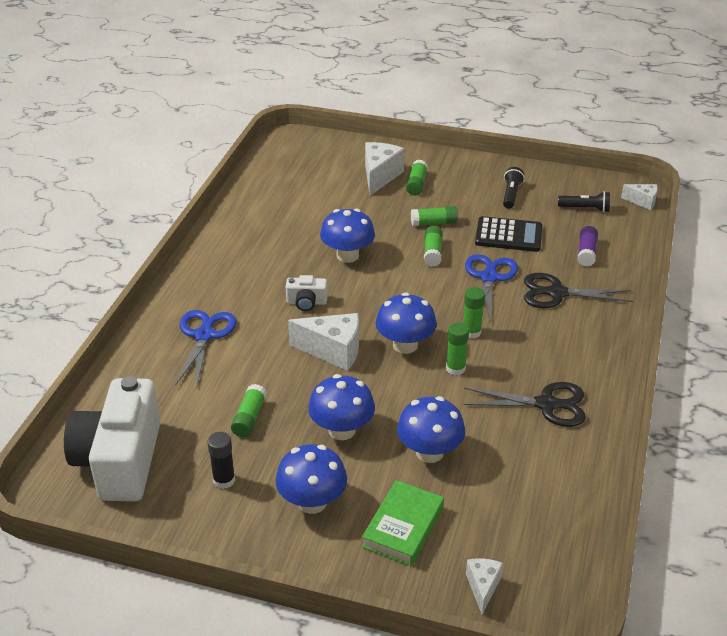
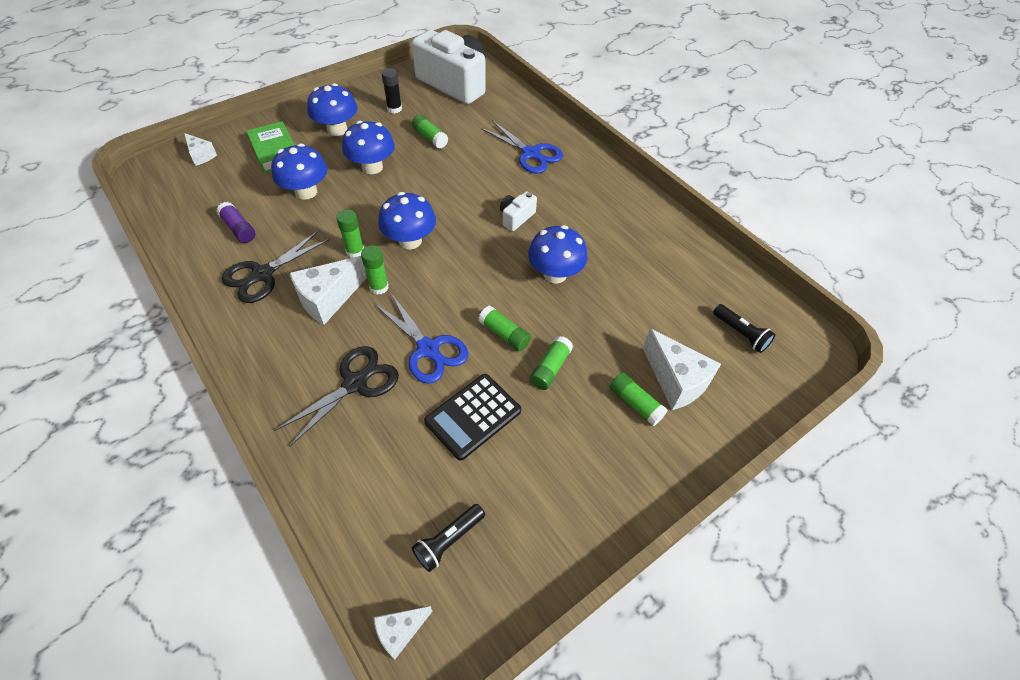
camera: 125 degrees right, 15 degrees up
white cheese [288,313,359,371] -> white cheese moved to [290,256,367,325]
black flashlight [503,167,524,209] -> black flashlight moved to [713,304,776,353]
purple glue stick [578,226,598,266] -> purple glue stick moved to [216,202,256,243]

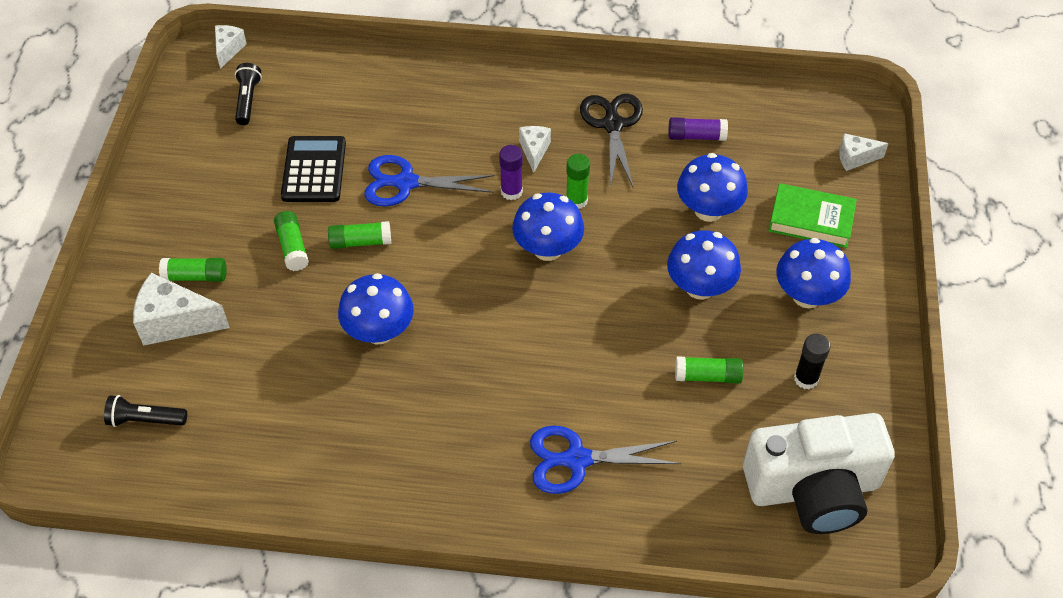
camera: 135 degrees right, 0 degrees up
black scissors [275,346,399,446] -> none
white cheese [290,256,367,325] -> white cheese [519,126,551,173], size x0.57
green glue stick [361,245,389,295] -> purple glue stick [499,145,523,200]
white camera [500,191,537,231] -> none

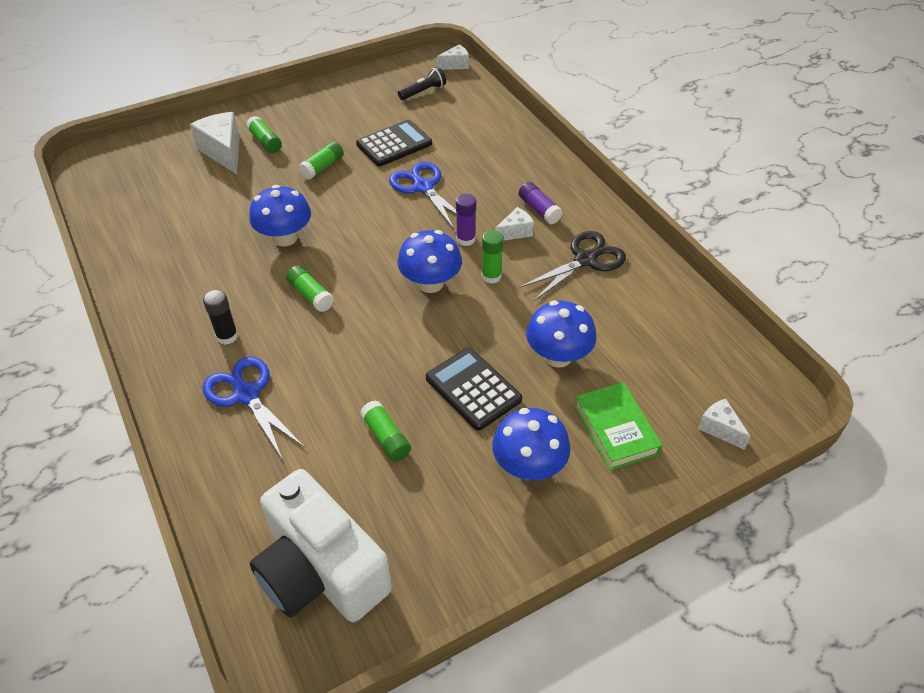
camera: 55 degrees right, 5 degrees down
black flashlight [104,395,187,427] -> none
green glue stick [328,221,391,249] -> green glue stick moved to [286,265,334,312]
blue mushroom [667,230,741,300] -> black calculator [426,348,522,431]
purple glue stick [668,117,728,141] -> purple glue stick moved to [519,182,563,224]
black glue stick [794,334,831,389] -> black glue stick moved to [203,290,238,344]

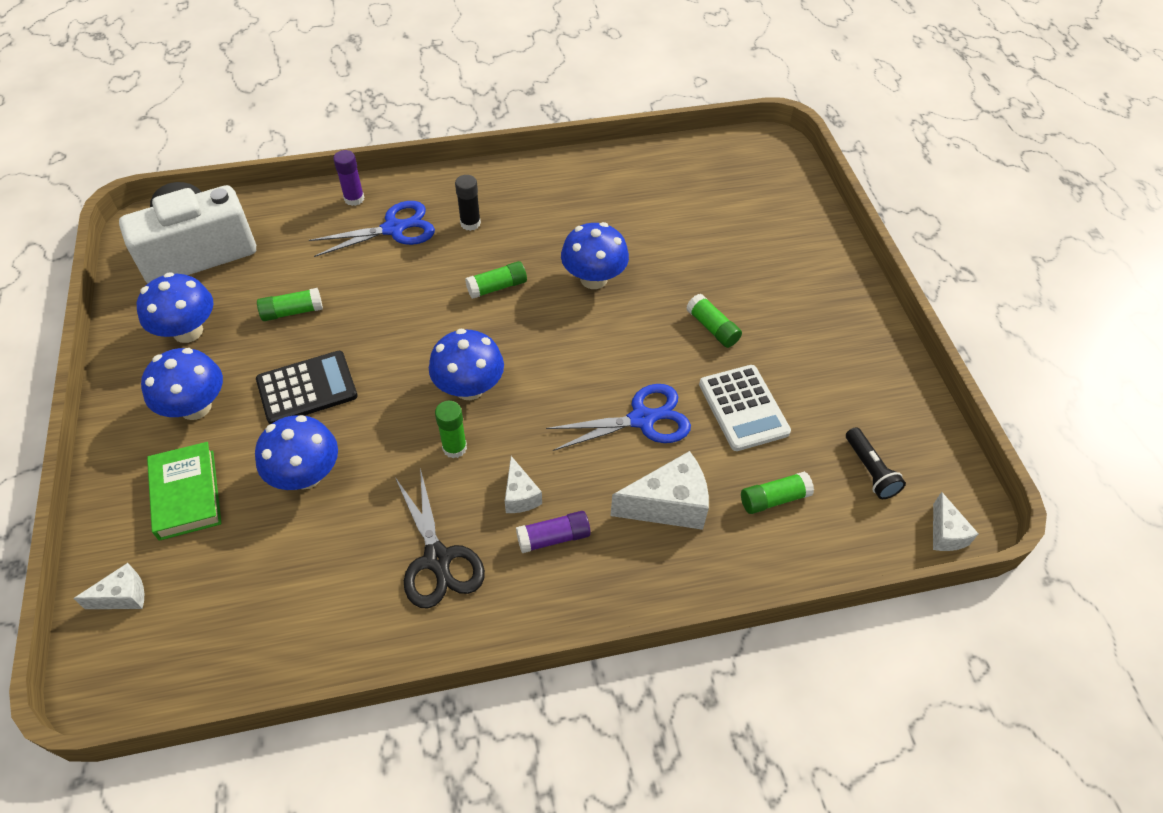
camera: 105 degrees right, 5 degrees up
white cheese [190,112,240,174] -> white cheese moved to [610,451,709,530]
green glue stick [246,116,282,153] -> green glue stick moved to [741,471,814,514]
black calculator [356,120,432,166] -> white calculator [699,365,791,451]
purple glue stick [456,194,476,246] -> purple glue stick moved to [333,150,364,206]
green book [574,382,663,471] -> green book turned 75 degrees clockwise [147,442,221,541]
none -> blue mushroom [137,272,214,343]

